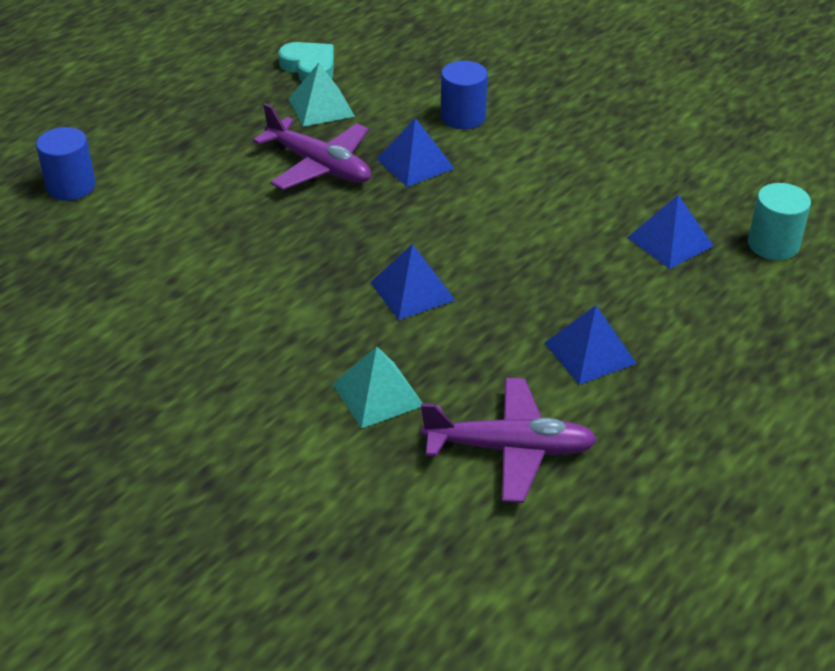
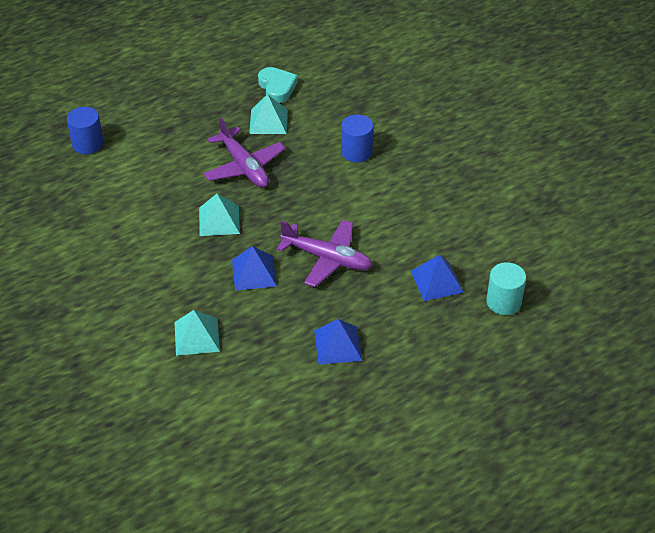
camera: 20 degrees right, 5 degrees up
blue pyramid [377,118,455,187] -> none
purple plane [421,378,598,503] -> purple plane moved to [277,220,372,287]
none -> turquoise pyramid [199,194,240,236]

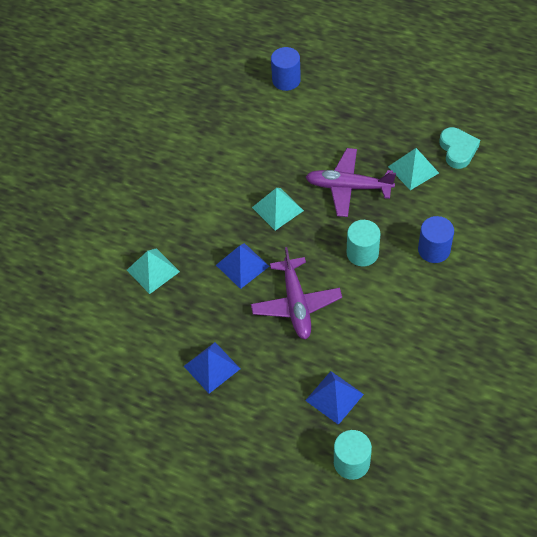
camera: 60 degrees right, 10 degrees up
purple plane [203,117,285,188] -> purple plane turned 75 degrees clockwise [306,148,396,217]
turquoise heart [258,67,298,103] -> turquoise heart turned 45 degrees counterclockwise [439,127,480,169]
none -> turquoise cylinder [347,220,381,266]

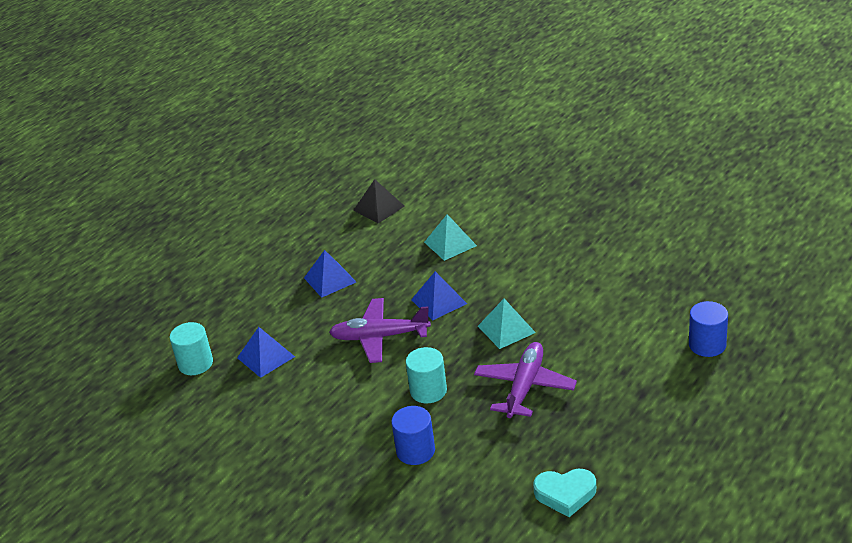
camera: 100 degrees right, 20 degrees down
turquoise pyramid [388,148,439,190] -> none
none -> black pyramid [353,179,405,224]

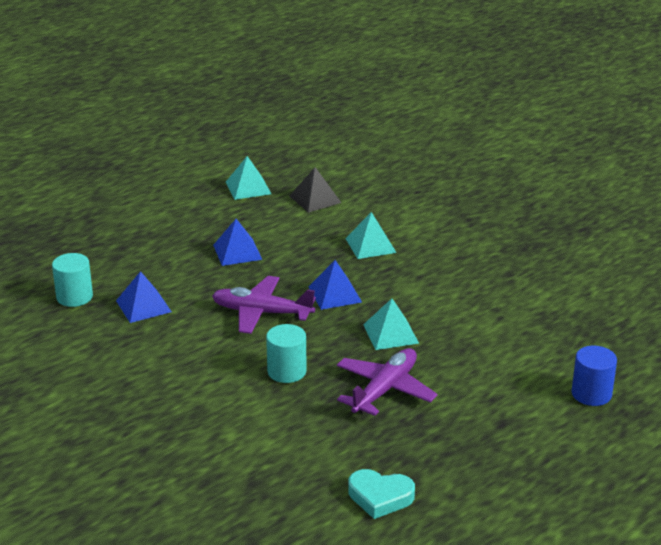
camera: 10 degrees right, 5 degrees down
blue cylinder [391,406,435,465] -> none
none -> turquoise pyramid [226,156,271,200]

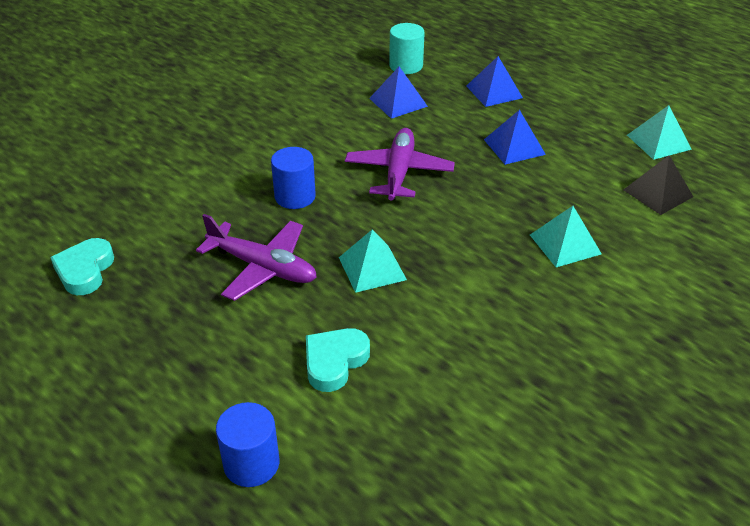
camera: 85 degrees right, 10 degrees up
turquoise cylinder [266,324,307,383] -> blue cylinder [271,147,316,209]
blue pyramid [308,260,362,310] -> blue pyramid moved to [466,56,523,107]
none -> turquoise heart [306,328,370,392]

